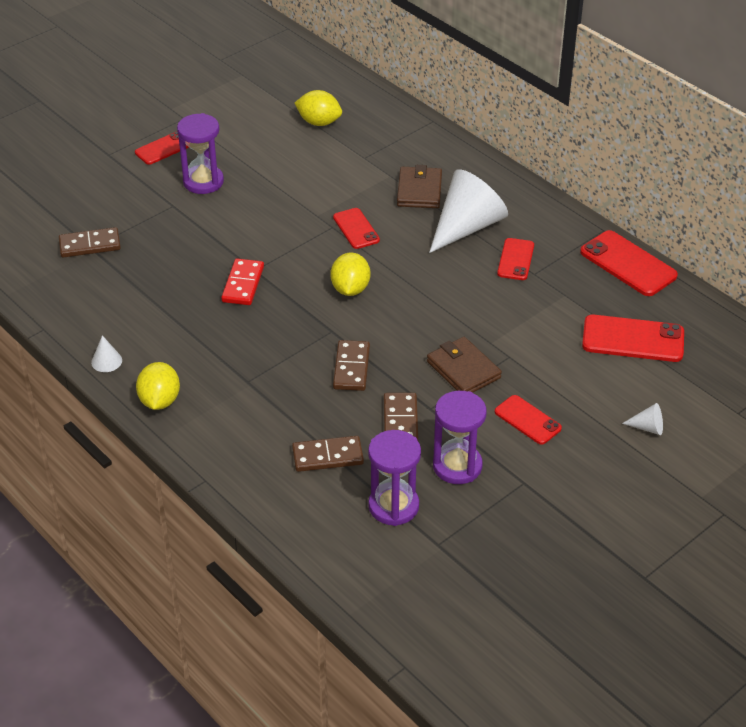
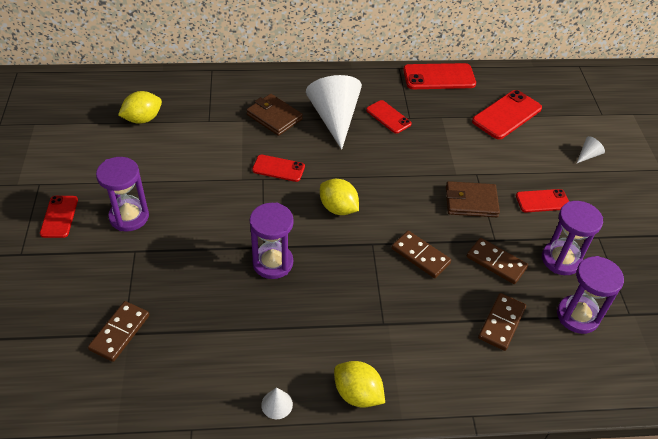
camera: 55 degrees left, 5 degrees up
red domino [221,258,264,305] -> purple hourglass [250,202,294,279]

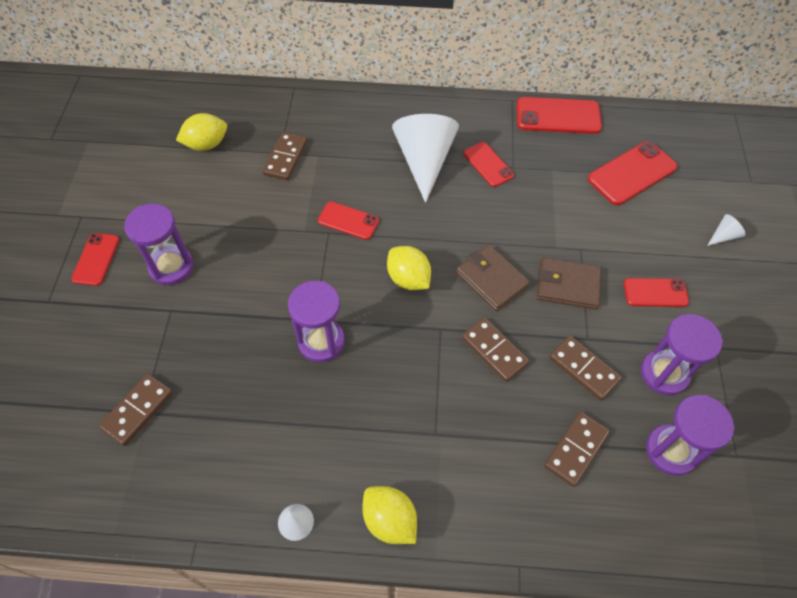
camera: 10 degrees right, 10 degrees up
brown wallet [246,94,303,136] -> brown wallet moved to [456,245,530,311]
none -> brown domino [262,132,307,181]

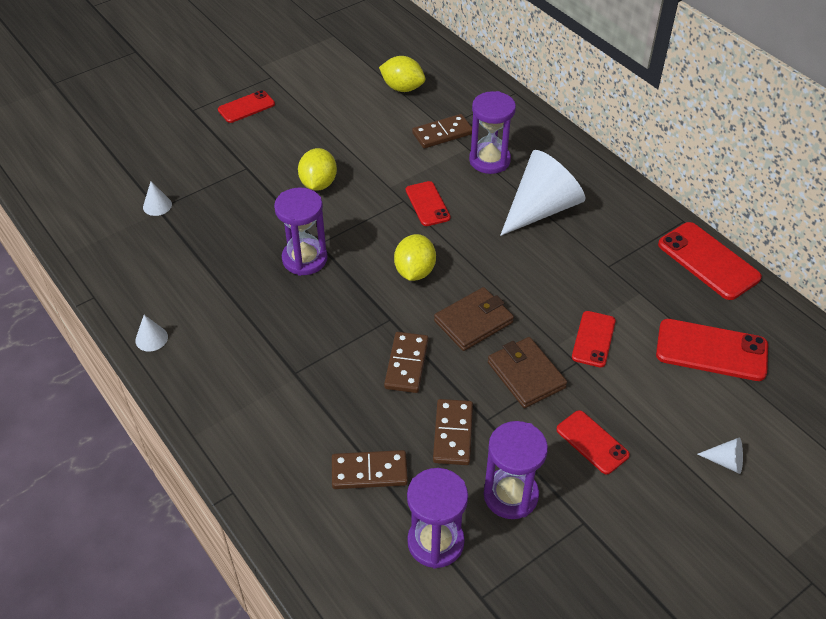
camera: 50 degrees right, 10 degrees down
brown domino [99,374,173,446] -> white cone [143,181,172,216]
purple hourglass [124,203,194,285] -> purple hourglass moved to [469,91,516,174]
yellow lemon [362,486,417,544] -> yellow lemon moved to [298,148,337,191]
brown wallet [456,245,530,311] -> brown wallet turned 45 degrees clockwise [434,287,514,351]
red phone [463,142,514,187] -> red phone moved to [572,311,616,367]

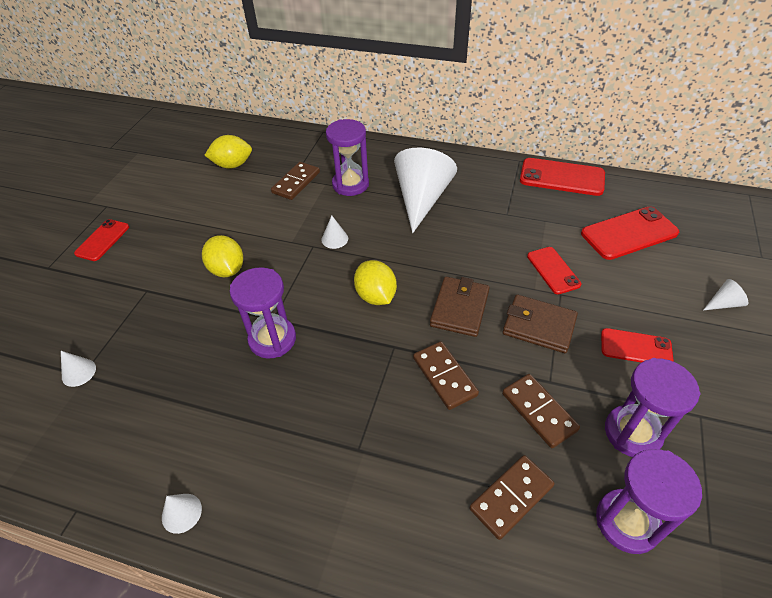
camera: 35 degrees left, 0 degrees up
red phone [406,181,451,226] -> white cone [321,215,348,249]

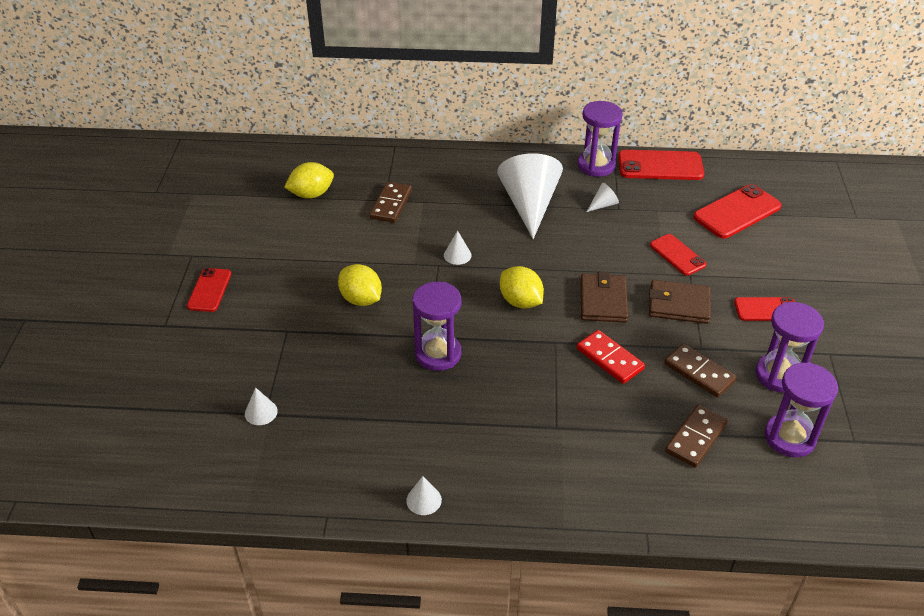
camera: 15 degrees left, 5 degrees down
purple hourglass [326,119,369,196] -> purple hourglass moved to [578,101,623,177]
brown domino [413,342,479,410] -> red domino [577,330,645,384]
white cone [703,279,748,310] -> white cone moved to [587,183,619,212]

